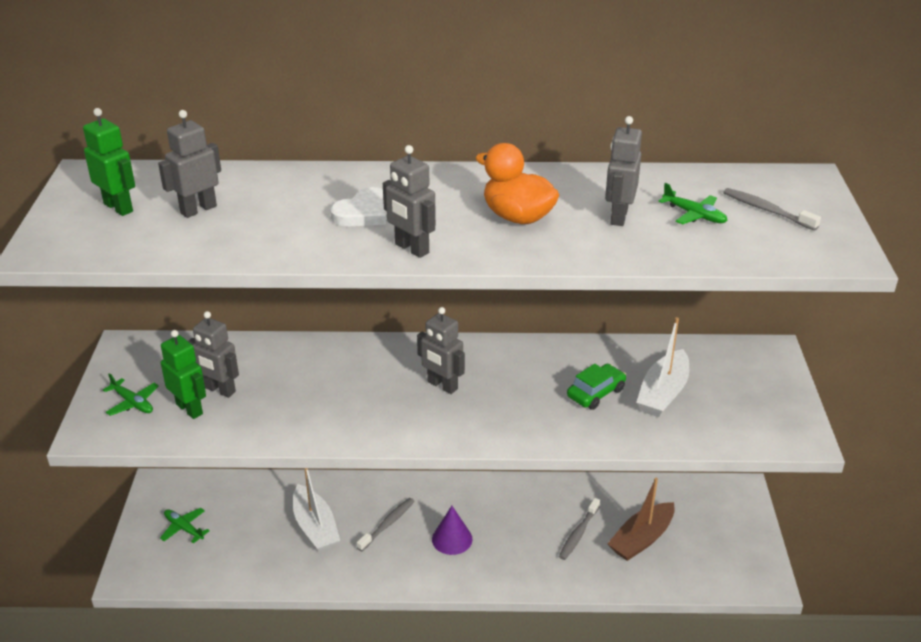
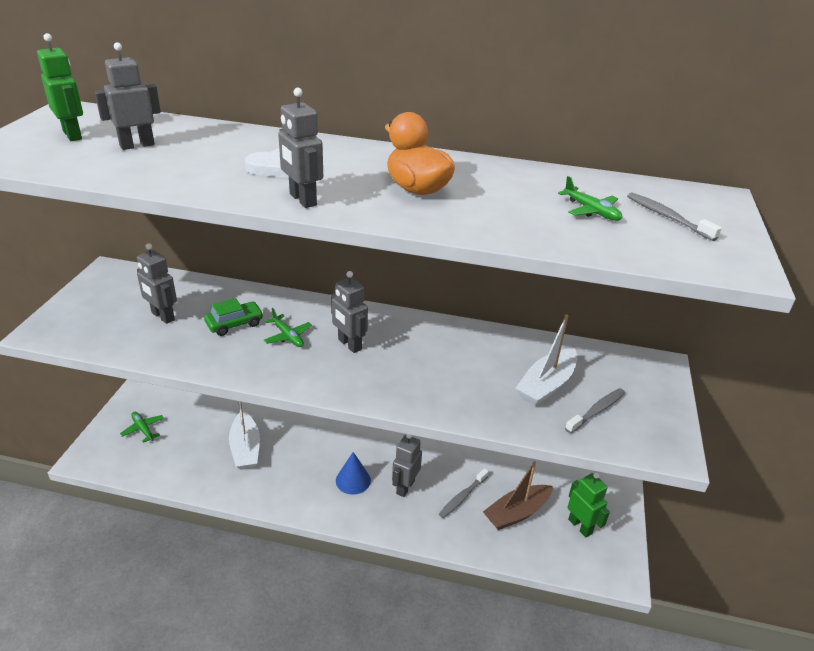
camera: 10 degrees right, 0 degrees up
green plane [103,373,159,416] -> green plane moved to [264,308,312,347]
green robot [161,330,206,419] -> green robot moved to [568,472,610,537]
grey toothbrush [357,498,415,551] -> grey toothbrush moved to [565,388,625,433]
purple cone [432,506,472,555] -> blue cone [336,452,371,495]
green car [567,364,626,410] -> green car moved to [204,298,264,336]
grey robot [605,116,642,226] -> grey robot moved to [392,434,422,497]

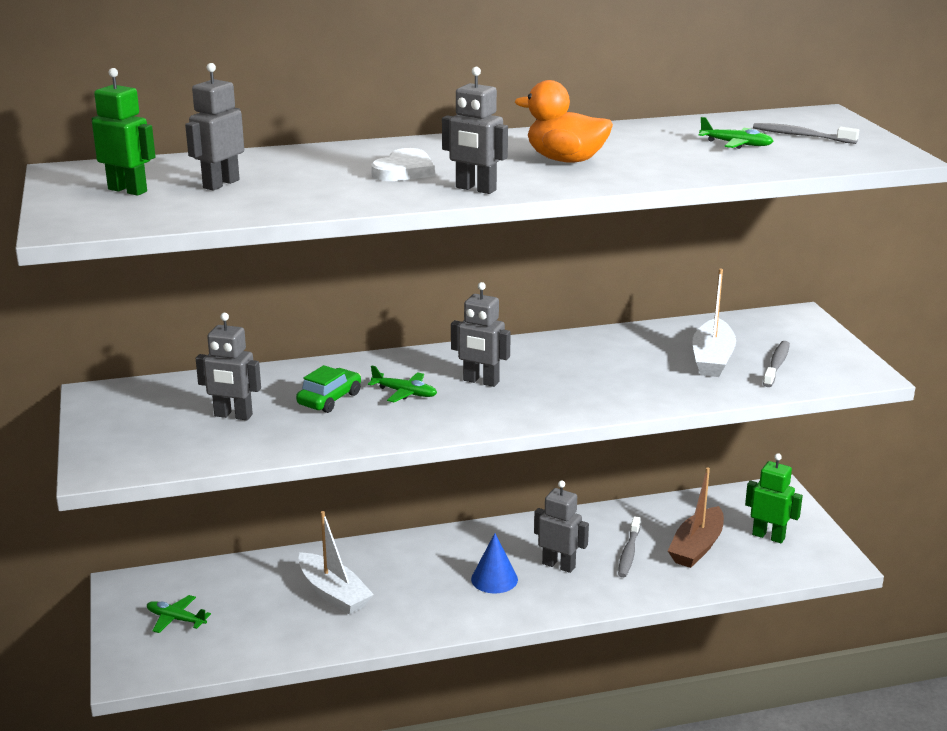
camera: 25 degrees left, 10 degrees down
grey robot [392,434,422,497] -> grey robot turned 120 degrees clockwise [534,480,589,573]

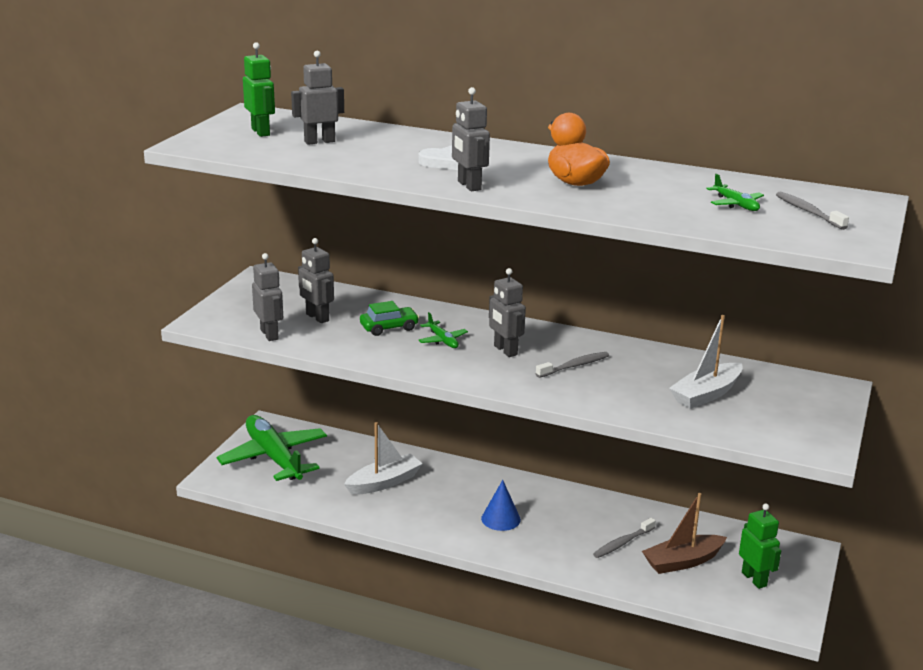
camera: 35 degrees right, 0 degrees up
green plane [147,595,211,633] -> green plane [217,415,327,481], size x2.38
white boat [298,511,374,615] -> white boat turned 120 degrees counterclockwise [344,422,423,495]
grey robot [534,480,589,573] -> grey robot moved to [252,253,283,341]
grey toothbrush [763,341,790,387] -> grey toothbrush moved to [536,352,609,378]

